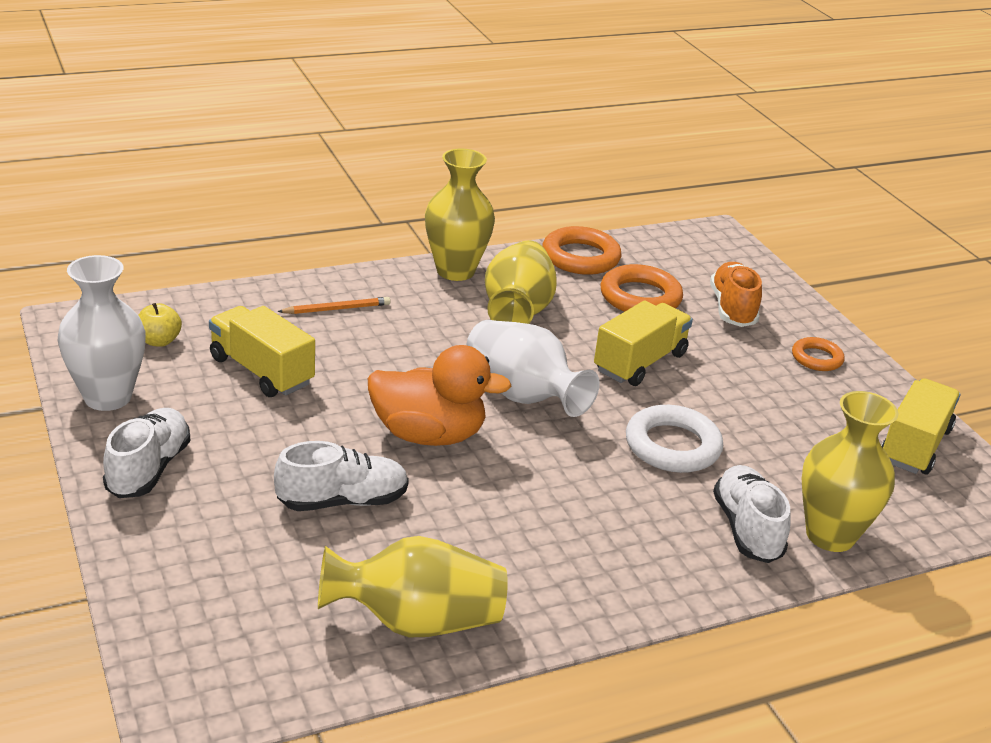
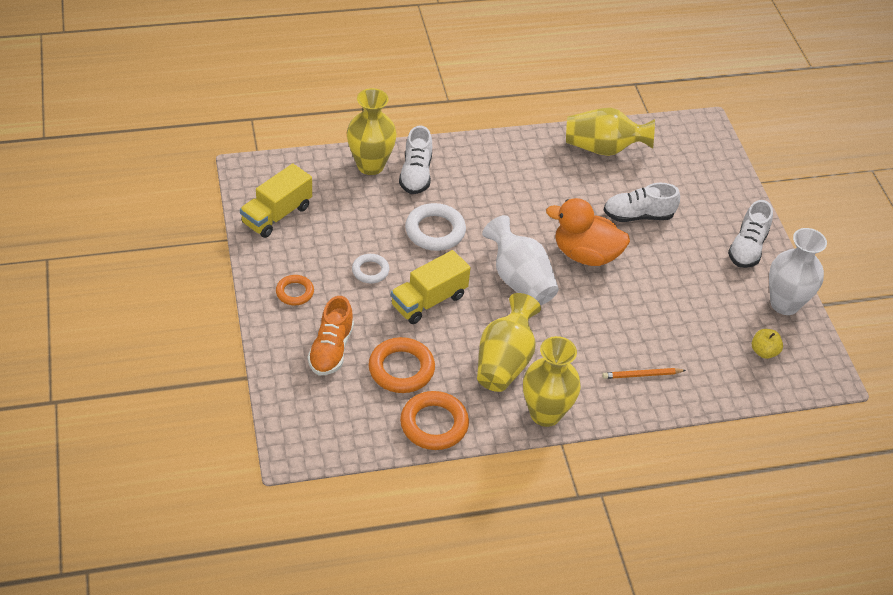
camera: 170 degrees left, 15 degrees up
yellow truck [209,306,315,397] -> none
none -> white ring [352,254,389,283]

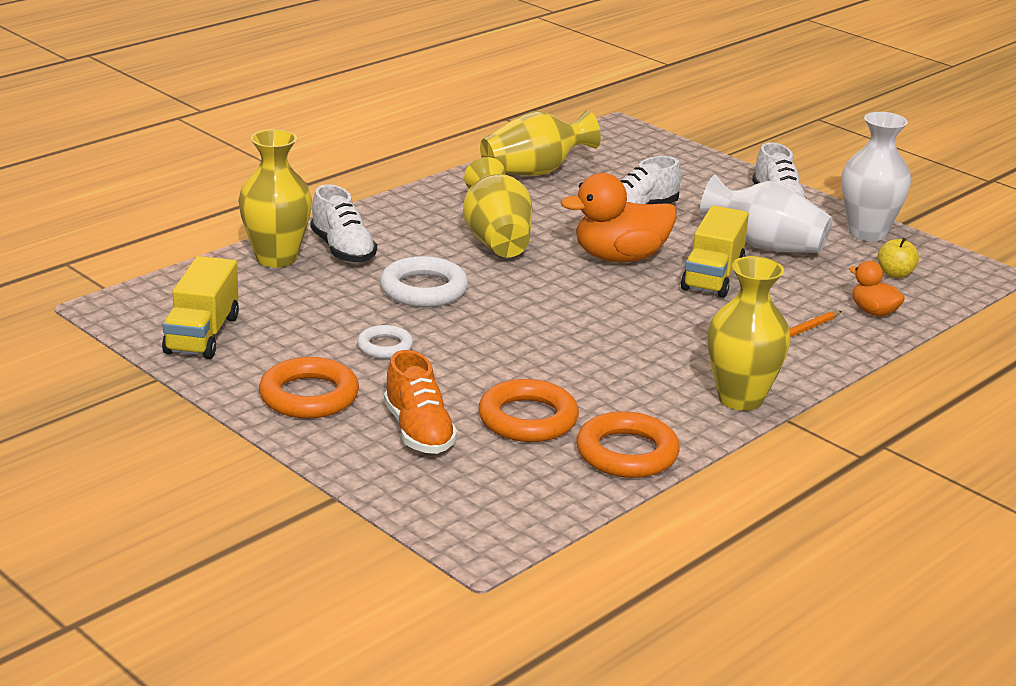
camera: 30 degrees left, 20 degrees down
orange ring [276,275,314,305] -> orange ring [259,357,359,419], size x1.67
yellow truck [391,250,470,324] -> yellow truck moved to [681,205,749,298]
yellow vase [477,293,541,392] -> yellow vase moved to [463,157,533,257]
white vase [482,215,559,305] -> white vase moved to [700,175,832,253]
none -> orange duck [849,261,905,317]

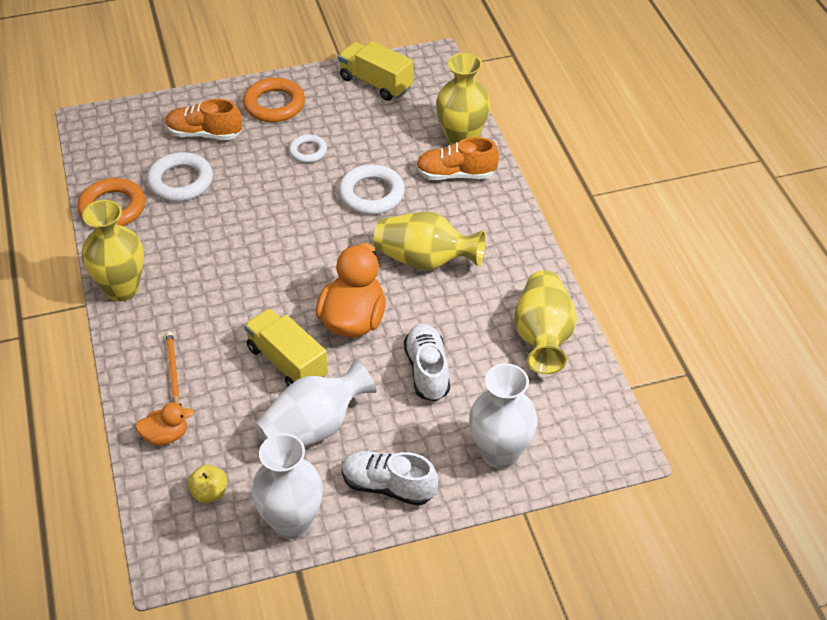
camera: 120 degrees right, 20 degrees up
white shoe [311,184,377,263] -> orange shoe [416,137,499,180]
orange ring [478,379,579,442] -> white ring [147,152,213,202]
none -> white vase [469,363,538,469]

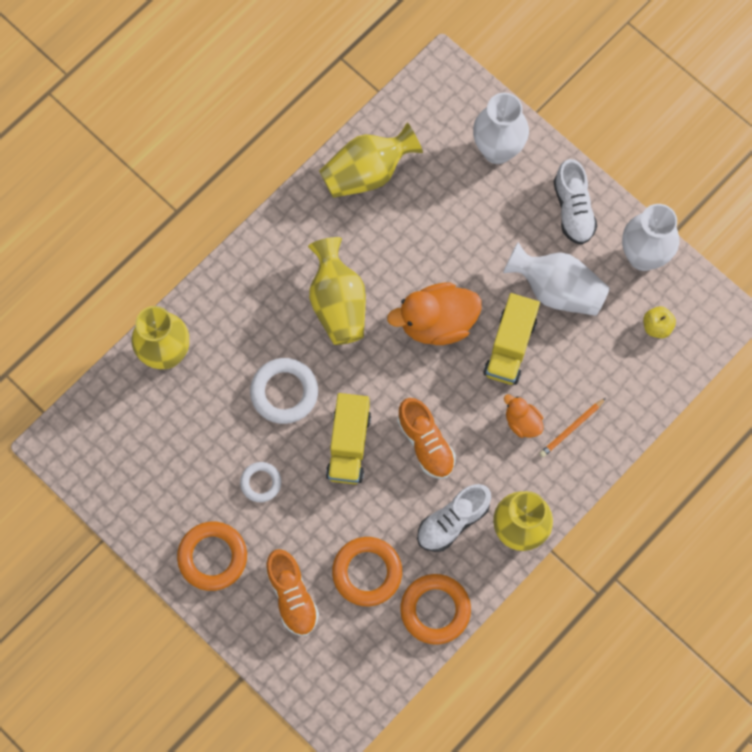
camera: 120 degrees left, 25 degrees up
orange duck [135,402,194,446] -> orange duck moved to [504,394,543,438]
white ring [147,152,213,202] -> orange ring [332,537,402,606]
yellow truck [338,41,413,101] -> yellow truck moved to [326,393,371,484]
white shoe [404,324,450,401] -> white shoe moved to [417,484,491,552]
orange shoe [416,137,499,180] -> orange shoe moved to [397,398,456,479]

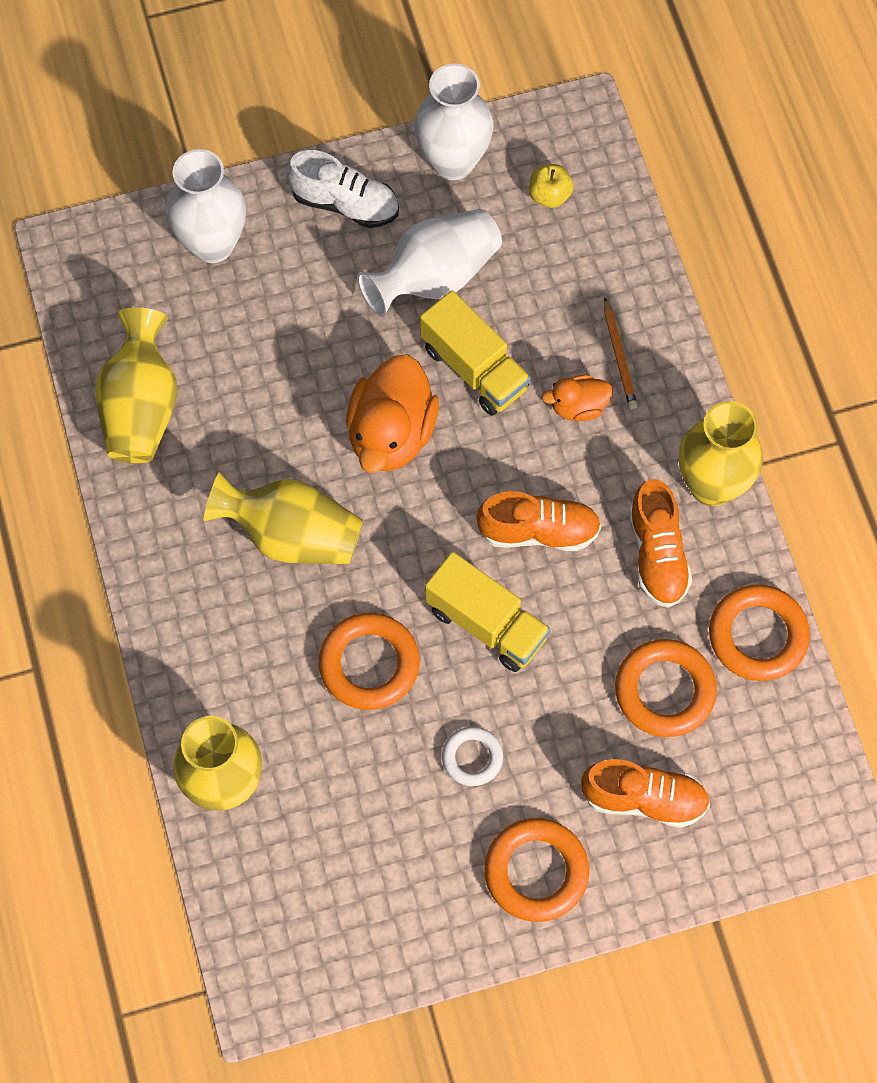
camera: 60 degrees left, 5 degrees down
white ring [250,358,318,424] -> orange ring [319,613,420,710]
white shoe [417,484,491,552] -> orange shoe [628,479,692,608]

